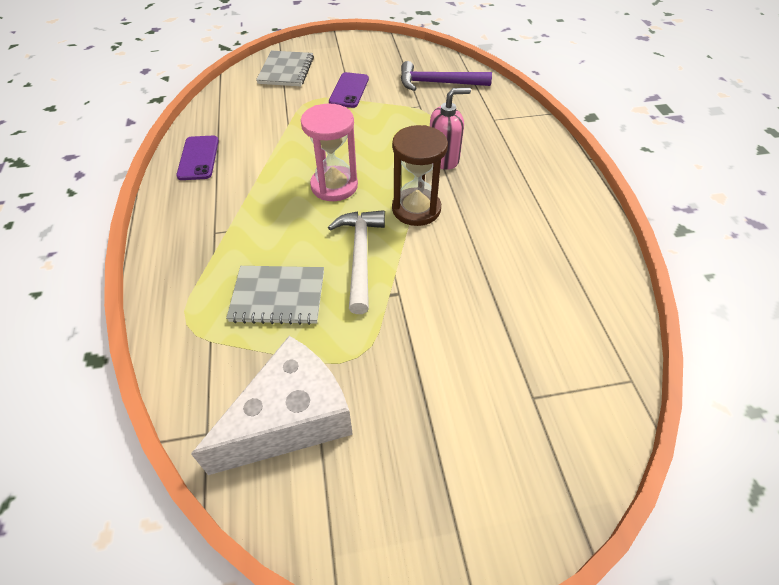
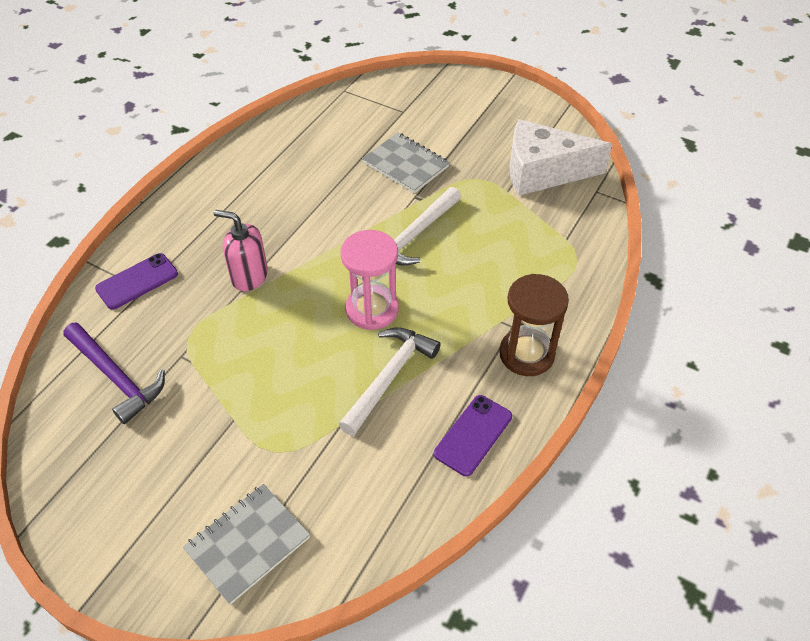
camera: 140 degrees left, 0 degrees up
grey notebook [226,266,324,325] -> grey notebook moved to [362,132,450,193]
purple phone [329,72,369,108] -> purple phone moved to [95,253,178,310]
brown hourglass [392,125,448,226] -> brown hourglass moved to [499,274,569,376]
none -> white hammer [339,327,441,436]

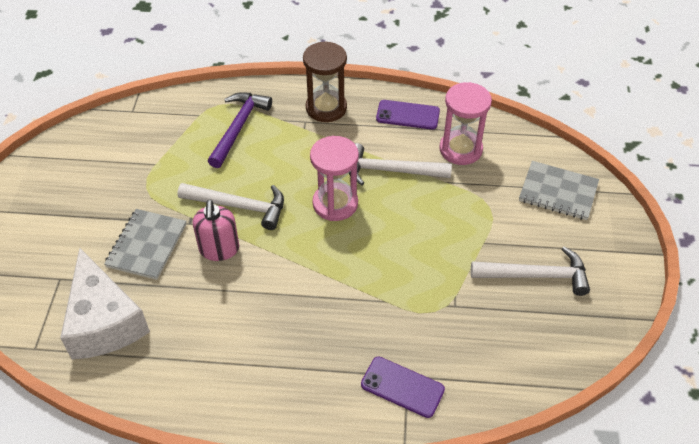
camera: 115 degrees left, 0 degrees up
purple hammer [63,322,165,424] -> purple hammer moved to [208,92,272,168]
pink soap dispenser [214,210,268,291] -> pink soap dispenser moved to [193,200,239,261]
white cheese [509,119,612,196] -> white cheese moved to [60,248,150,359]
none -> pink hourglass [440,82,492,165]
none -> white hammer [471,247,590,296]

